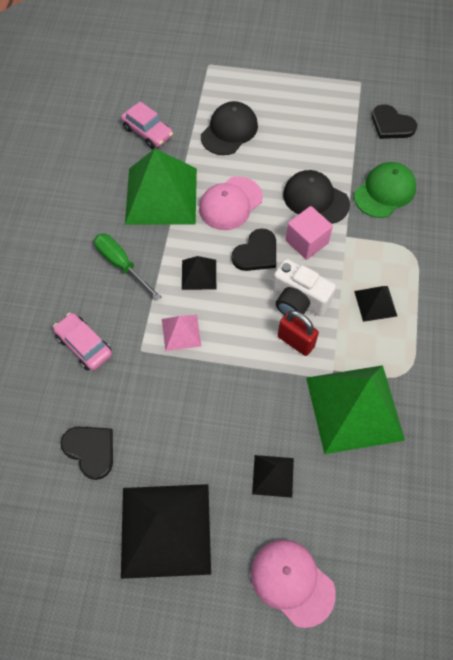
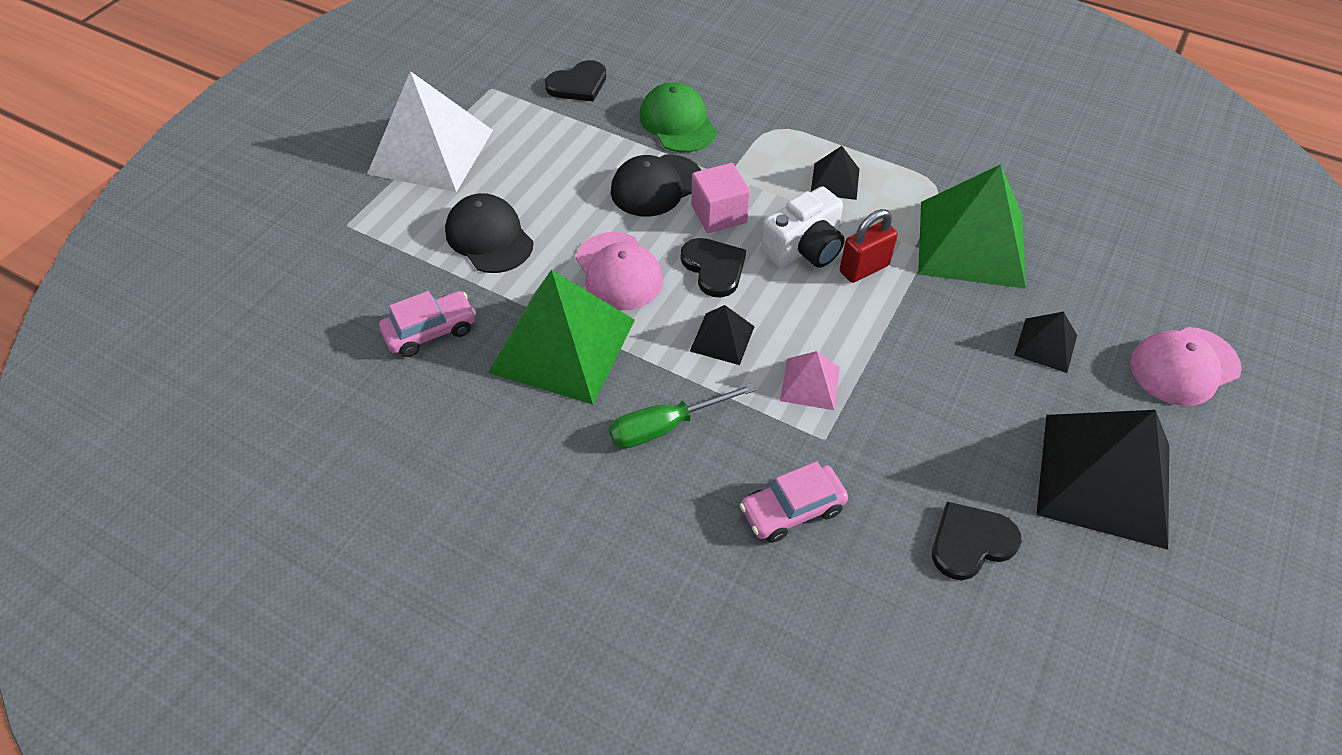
camera: 70 degrees left, 10 degrees down
none -> white pyramid [367,71,493,192]

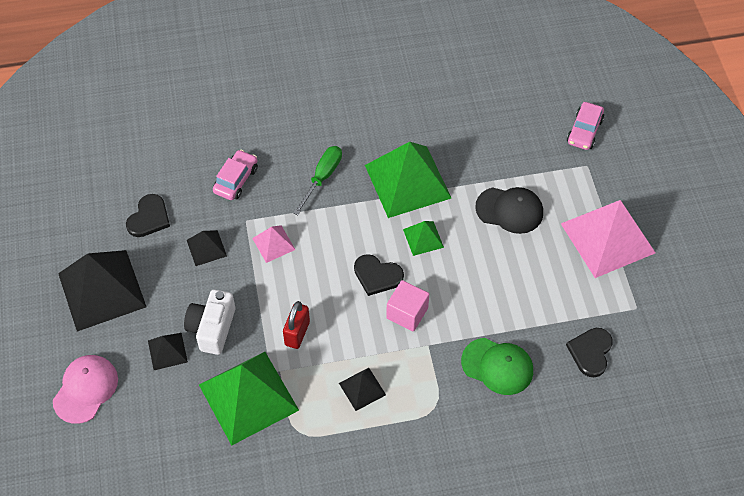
camera: 140 degrees right, 5 degrees up
white pyramid [367,71,493,192] -> pink pyramid [561,200,656,278]
pink car [379,291,476,357] -> pink car moved to [567,102,604,150]
pink cap [576,232,663,310] -> green pyramid [403,221,444,256]
black cap [611,155,701,217] -> none
black pyramid [690,305,755,365] -> black pyramid moved to [187,230,227,266]
white camera [761,186,845,268] -> white camera moved to [184,290,235,355]

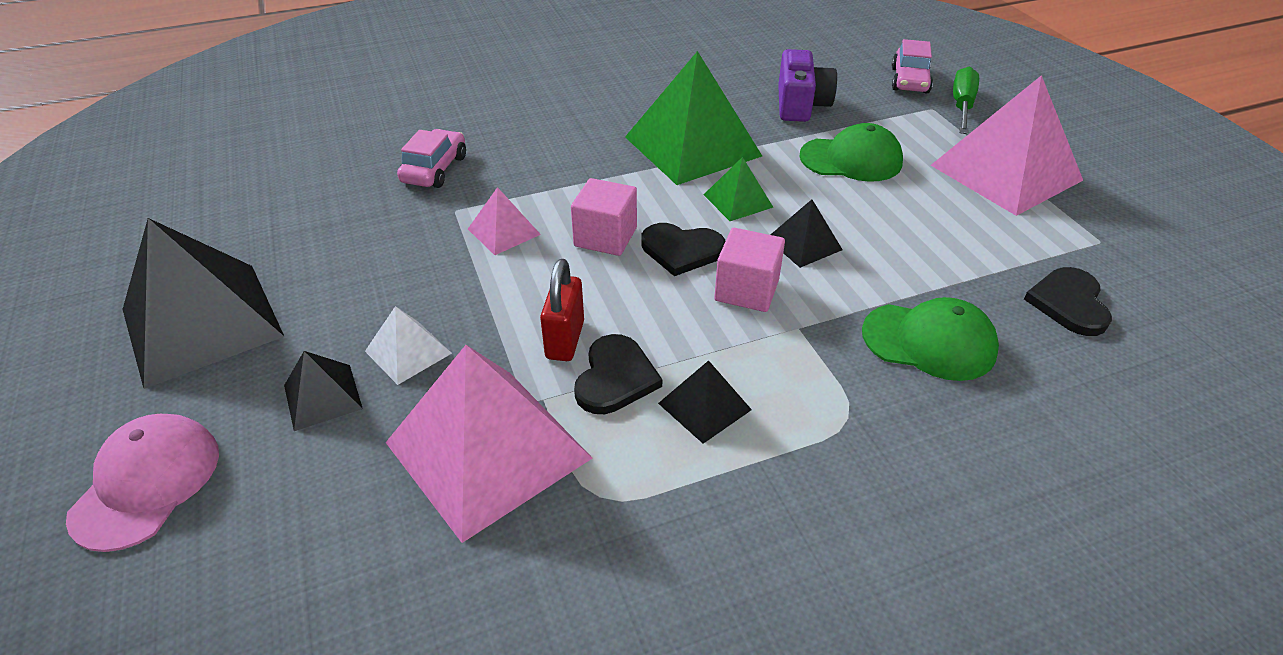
camera: 10 degrees left, 15 degrees down
black heart [126,194,170,237] -> black heart moved to [574,334,662,414]
white camera [184,290,235,355] -> white pyramid [365,306,452,385]
black pyramid [187,230,227,266] -> black pyramid moved to [770,199,843,268]
green pyramid [199,352,299,446] -> pink pyramid [385,345,592,543]
green screwdriver [293,146,342,215] -> green screwdriver moved to [953,66,979,134]
black cap [475,187,543,234] -> green cap [799,123,903,182]
none -> pink cube [571,178,637,256]
none -> purple camera [778,49,837,122]

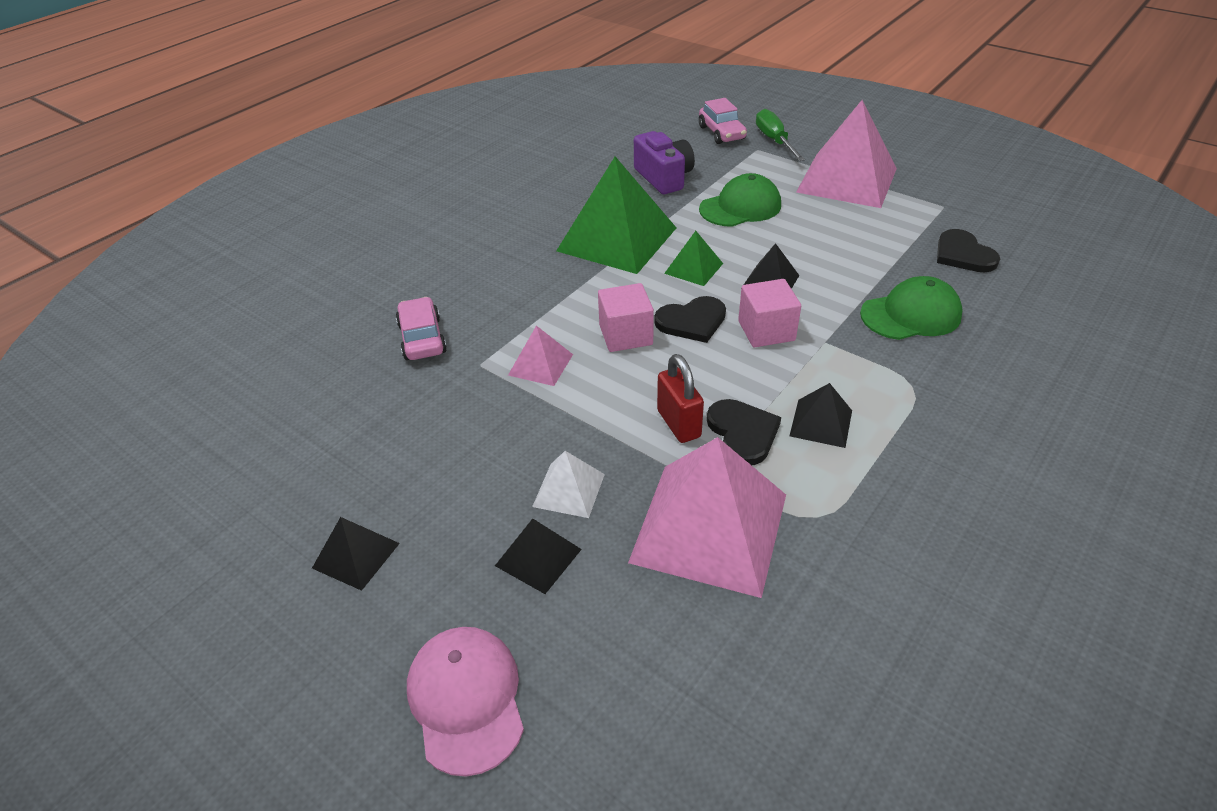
camera: 30 degrees left, 0 degrees up
black pyramid [122,218,285,389] -> black pyramid [312,517,400,591], size x0.47

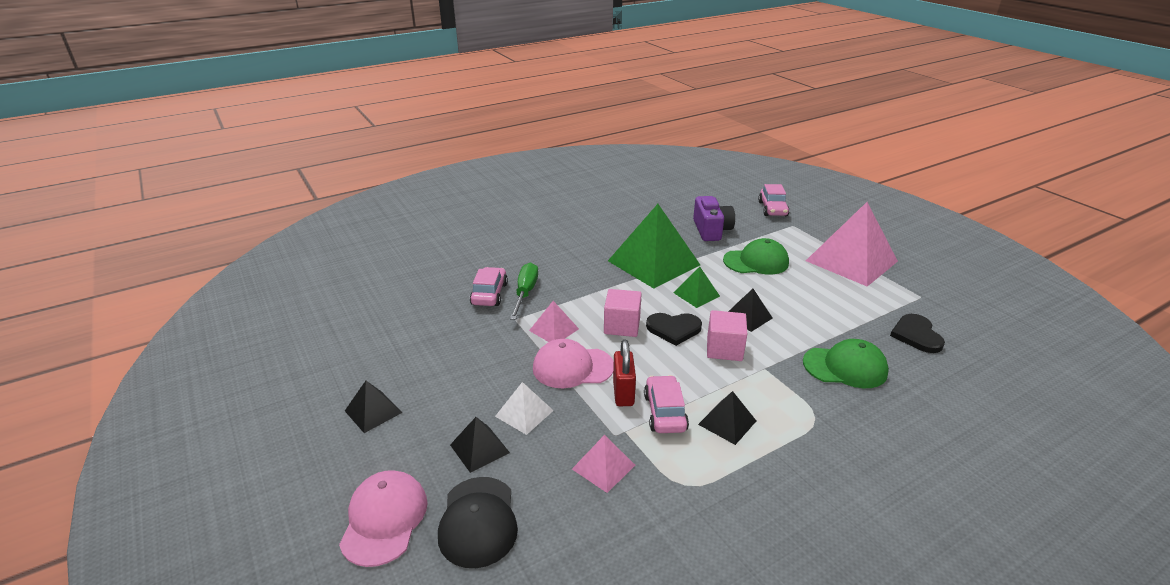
camera: 20 degrees right, 10 degrees down
pink pyramid [628,437,786,598] -> pink pyramid [572,435,635,493], size x0.47
black heart [707,399,781,465] -> pink car [644,375,689,433]
green screwdriver [756,109,805,161] -> green screwdriver moved to [510,262,538,320]
none -> black cap [438,477,518,568]
none -> pink cap [533,339,614,388]

